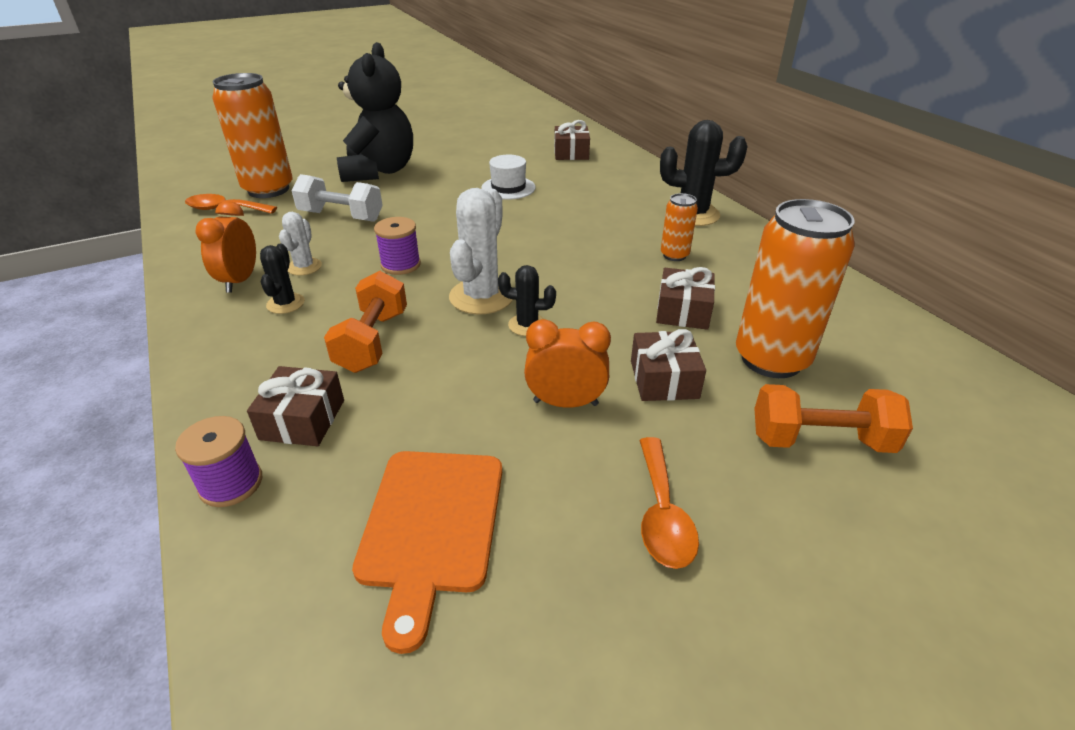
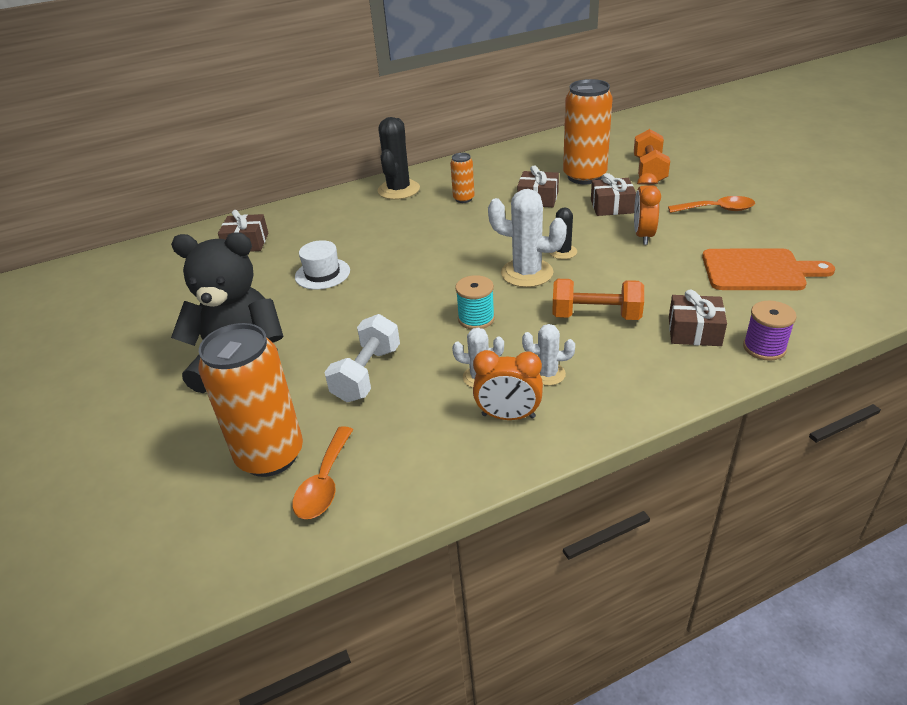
camera: 85 degrees left, 0 degrees up
black cactus [260,243,305,314] -> white cactus [522,324,575,386]
purple spool [374,217,421,275] -> turquoise spool [455,275,495,329]

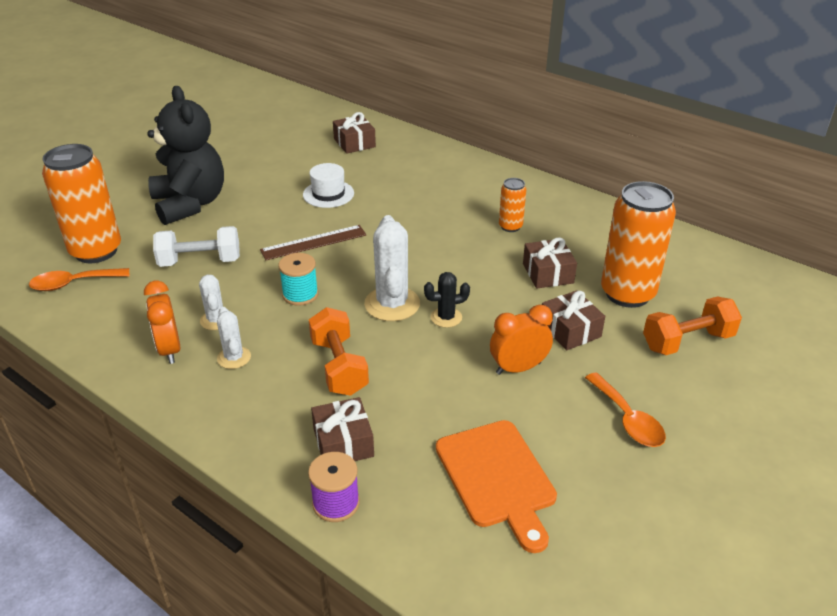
camera: 60 degrees right, 0 degrees up
black cactus [378,117,420,200] -> none
none -> brown ruler [260,225,367,260]

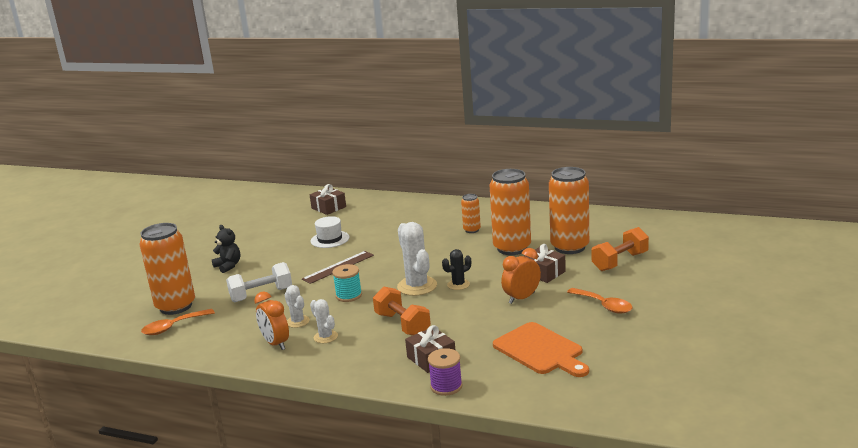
camera: 15 degrees left, 15 degrees down
black teddy bear [147,86,224,225] -> black teddy bear [212,225,240,273], size x0.47
brown gift [523,237,577,289] -> orange can [490,169,531,255]

